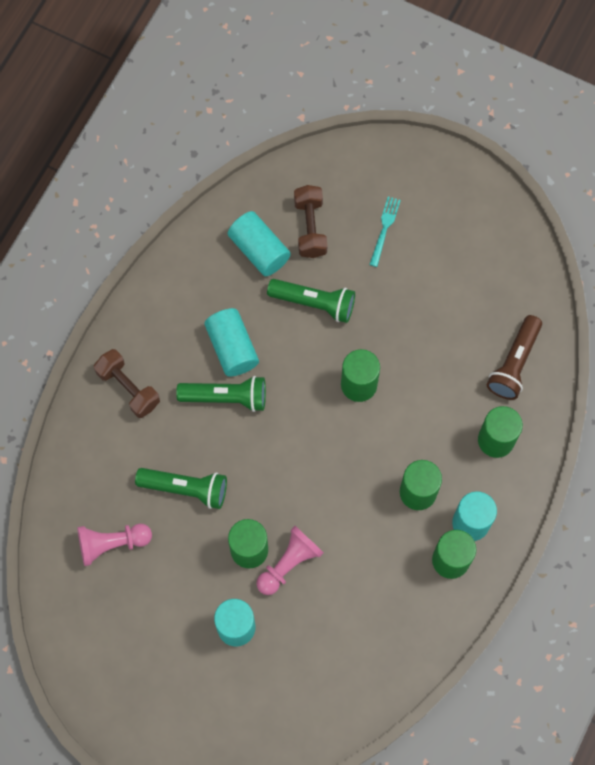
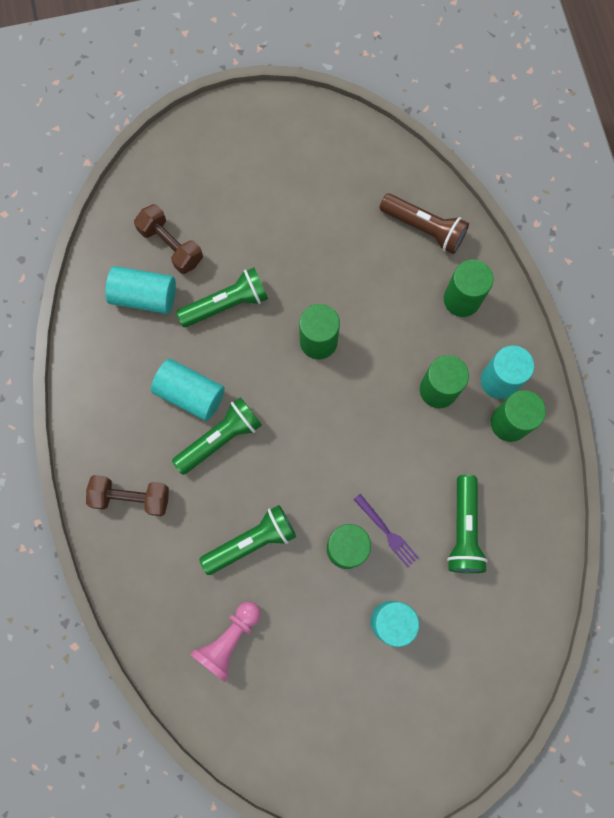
camera: 40 degrees left, 5 degrees up
pink pawn [256,526,324,595] -> purple fork [353,494,419,568]
turquoise fork [369,197,401,267] -> none
brown flashlight [487,315,542,400] -> brown flashlight turned 45 degrees counterclockwise [380,193,469,254]
none -> green flashlight [447,475,488,573]

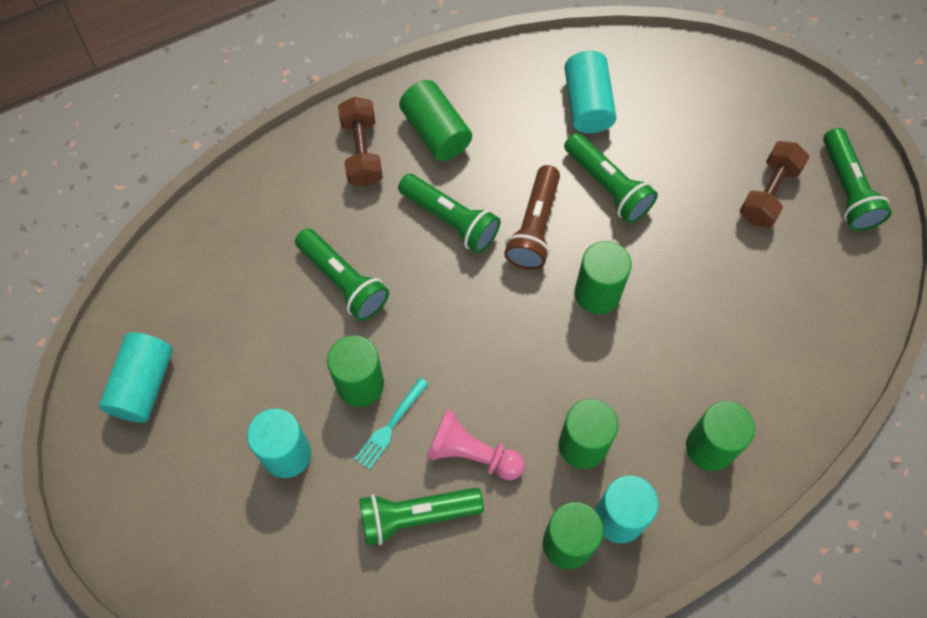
camera: 75 degrees right, 10 degrees down
brown dumbbell [134,204,203,274] -> brown dumbbell moved to [740,141,809,228]
turquoise cylinder [151,359,225,421] -> turquoise cylinder moved to [99,332,173,423]
pink pawn [191,601,261,682] -> pink pawn moved to [426,410,525,480]
purple fork [353,494,419,568] -> turquoise fork [355,378,429,470]
brown flashlight [380,193,469,254] -> brown flashlight moved to [504,165,560,270]
none -> green cylinder [399,80,472,161]
none -> green flashlight [823,128,892,231]

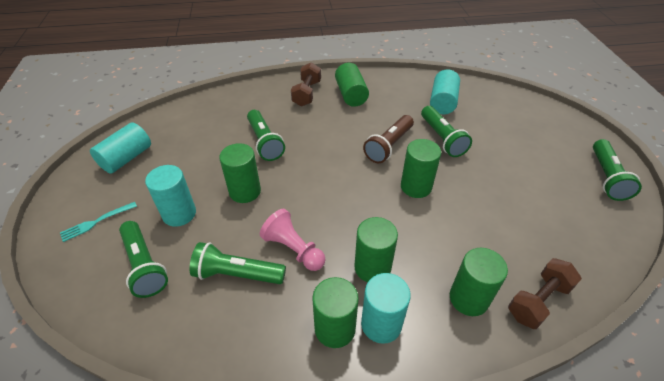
camera: 20 degrees right, 20 degrees down
turquoise fork [355,378,429,470] -> turquoise fork moved to [60,202,137,242]
green flashlight [398,174,501,253] -> green flashlight moved to [119,221,168,298]
brown dumbbell [740,141,809,228] -> brown dumbbell moved to [508,258,582,329]

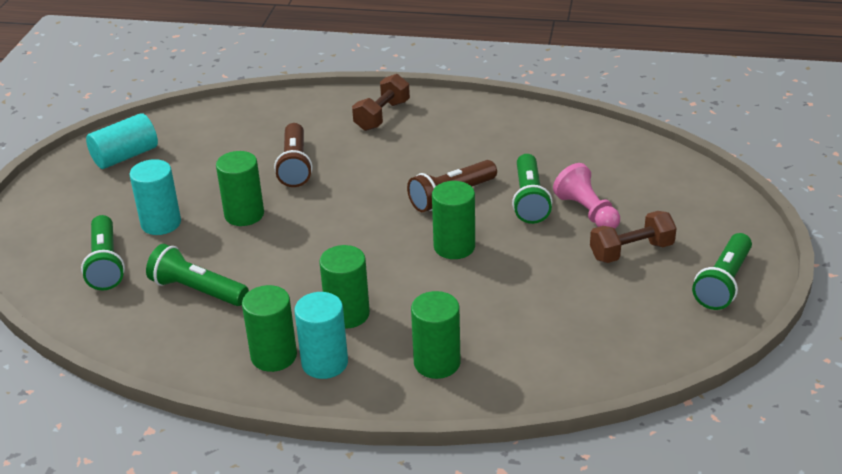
camera: 20 degrees right, 10 degrees down
turquoise fork [60,202,137,242] -> none
green flashlight [247,110,285,161] -> brown flashlight [274,123,313,187]
pink pawn [260,209,326,271] -> pink pawn moved to [553,163,620,229]
green cylinder [335,63,369,107] -> none
turquoise cylinder [430,70,460,114] -> none
brown dumbbell [508,258,582,329] -> brown dumbbell moved to [590,211,677,263]

